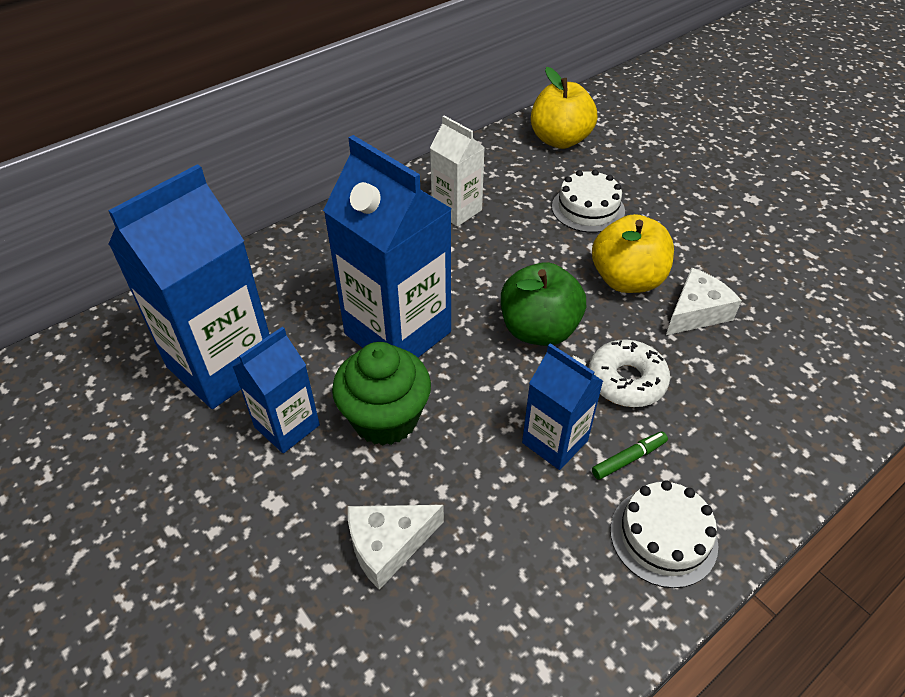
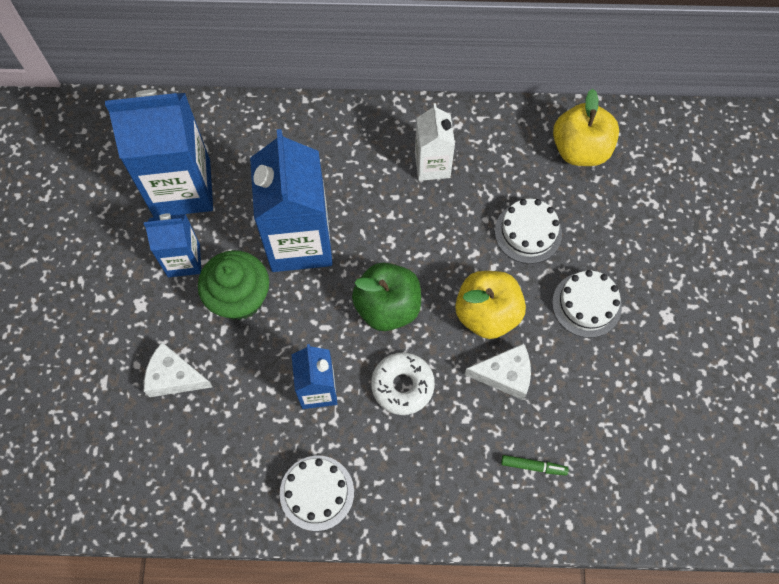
camera: 40 degrees right, 20 degrees up
green marker [592,431,668,480] -> green marker moved to [501,455,569,475]
none -> white cake [552,270,622,338]

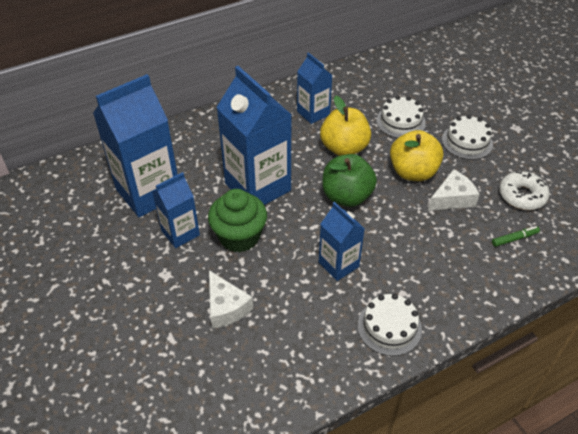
camera: 30 degrees left, 20 degrees down
white cheese [144,342,213,397] -> white cheese turned 105 degrees counterclockwise [209,270,253,329]
white donut [371,352,435,415] -> white donut moved to [499,171,550,210]
white carton [415,103,455,181] -> blue carton [297,52,332,124]
yellow apple [553,89,619,166] -> yellow apple moved to [320,95,371,156]

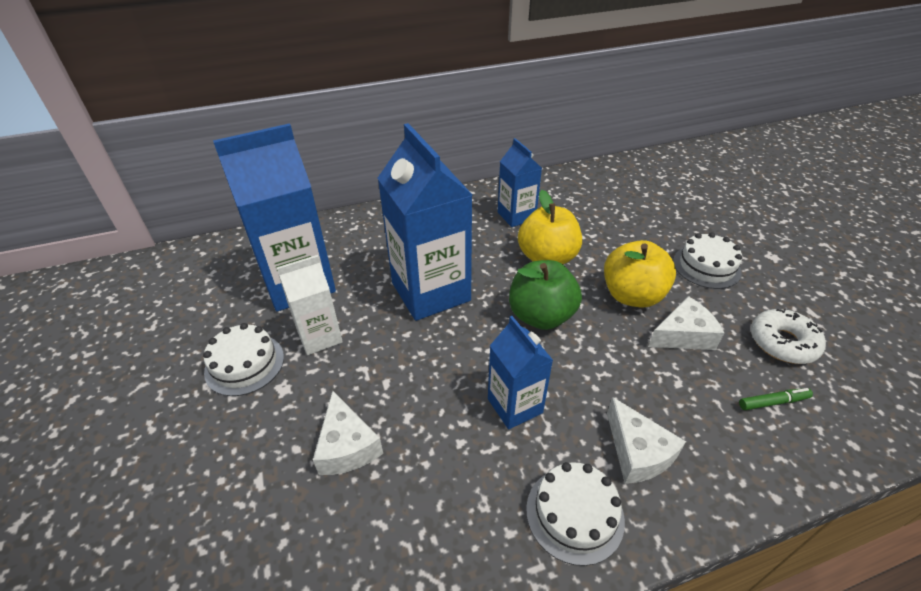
camera: 10 degrees right, 5 degrees down
blue carton [152,172,200,248] -> white carton [277,255,343,355]
green cupcake [208,189,267,252] -> none
white cake [376,96,426,138] -> white cake moved to [203,323,284,396]
none -> white cheese [607,397,686,484]

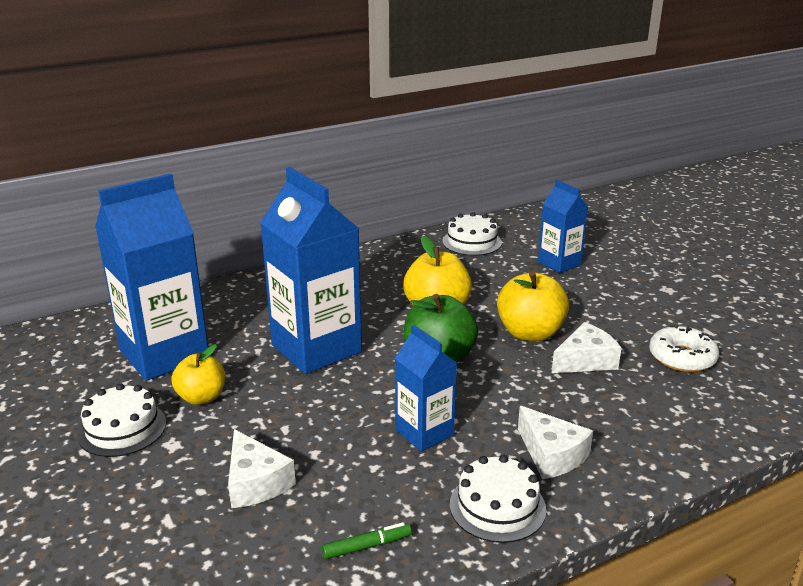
camera: 10 degrees left, 15 degrees down
white carton [277,255,343,355] -> yellow apple [171,344,225,405]
blue carton [498,138,542,227] -> blue carton moved to [538,180,588,273]
white cake [673,232,742,289] -> white cake moved to [443,212,502,256]
green marker [739,388,813,410] -> green marker moved to [322,522,412,559]

